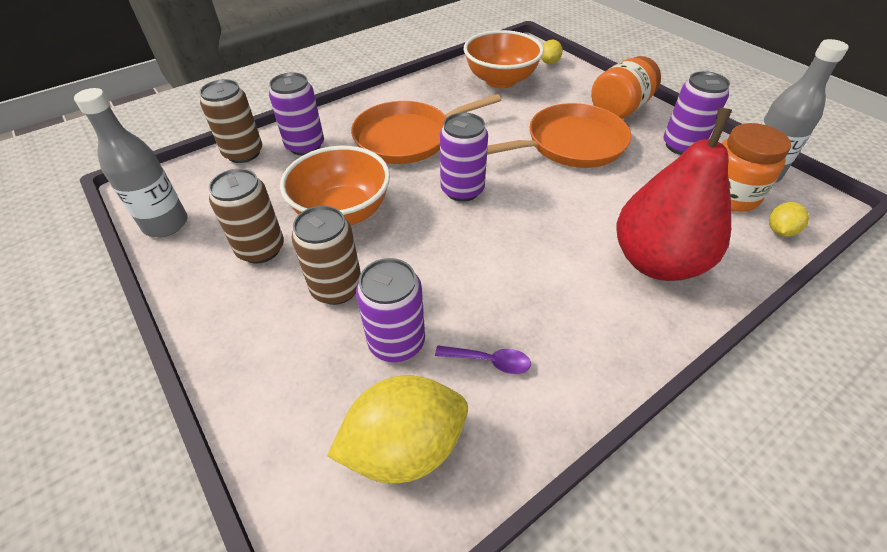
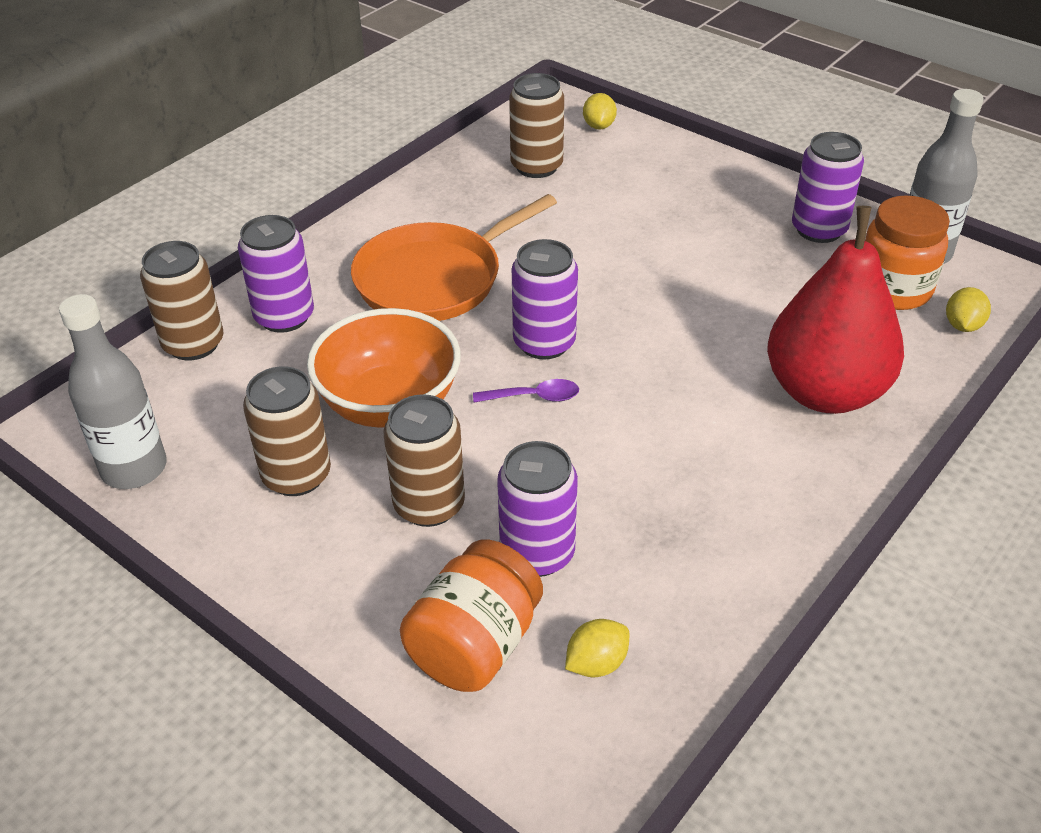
camera: 15 degrees left, 5 degrees down
yellow lemon [327,375,468,483] -> yellow lemon [565,619,629,677], size x0.47
purple spoon [435,346,531,374] -> purple spoon moved to [473,379,579,402]
orange bowl [464,30,544,89] -> brown can [509,73,564,178]
orange pan [487,103,631,168] -> none
orange jar [591,56,661,119] -> orange jar moved to [400,540,543,692]

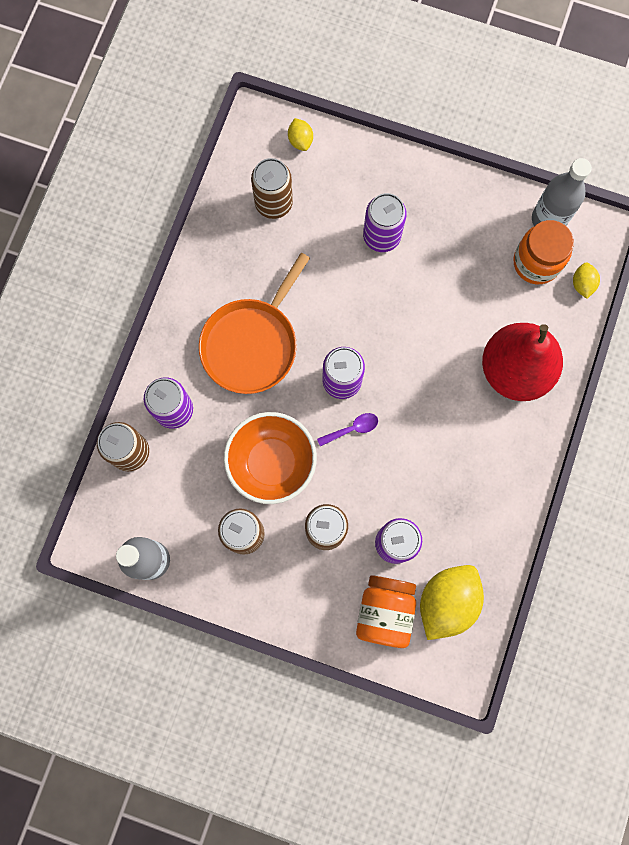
camera: 20 degrees left, 35 degrees up
yellow lemon [565,619,629,677] -> yellow lemon [420,565,484,640], size x2.11
purple can [792,132,864,243] -> purple can moved to [363,193,407,252]

